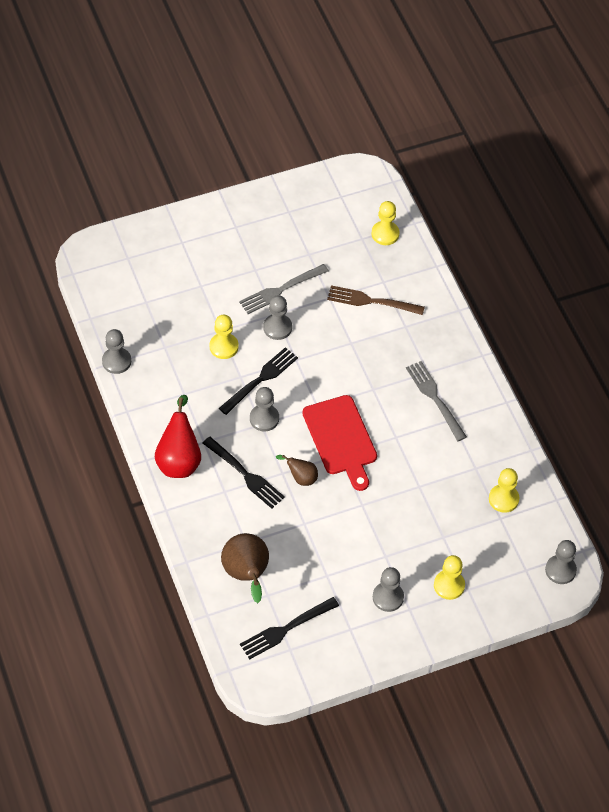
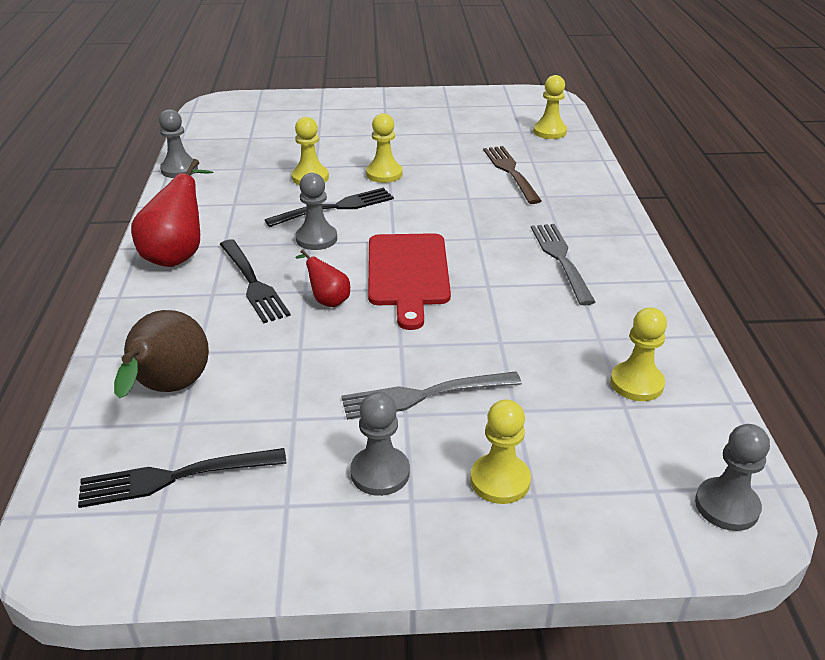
camera: 20 degrees right, 20 degrees down
grey fork [239,264,329,314] -> grey fork moved to [341,371,522,420]
grey pawn [263,295,292,340] -> yellow pawn [366,113,402,183]
brown pear [276,455,318,486] -> red pear [295,249,350,307]
brown fork [327,285,425,315] -> brown fork turned 45 degrees clockwise [483,146,542,204]

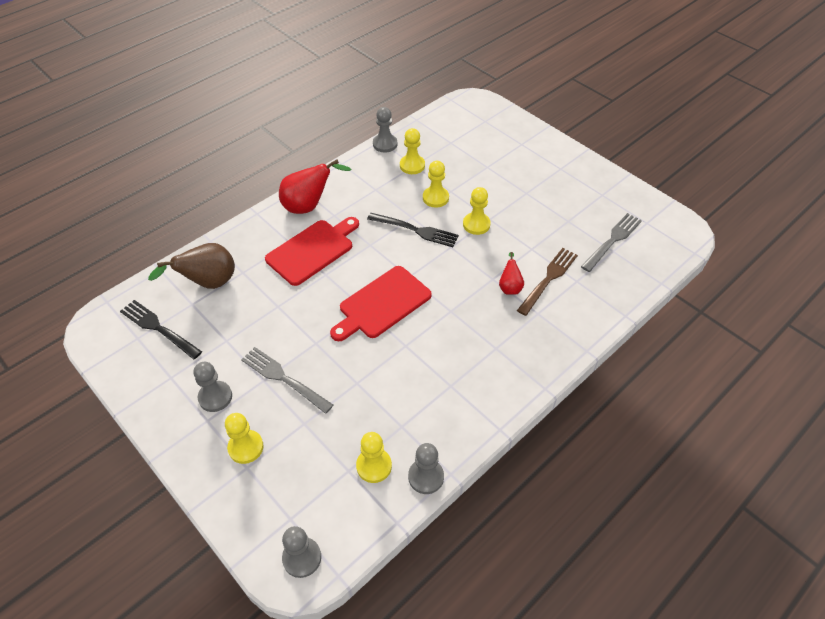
camera: 50 degrees right, 15 degrees up
black fork [220,239,291,323] -> red cutting board [265,217,359,286]
red pear [295,249,350,307] -> red pear moved to [499,252,524,294]
grey pawn [296,173,337,250] -> grey pawn moved to [408,443,444,494]
grey fork [531,224,595,306] -> grey fork moved to [581,213,642,272]
yellow pawn [533,75,567,139] -> yellow pawn moved to [400,128,425,174]

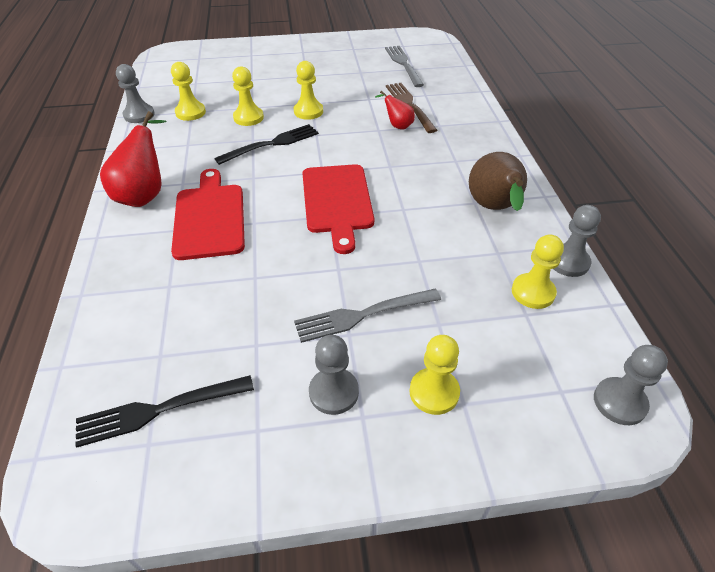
camera: 55 degrees left, 5 degrees down
brown pear [148,243,235,289] -> brown pear moved to [469,152,527,211]

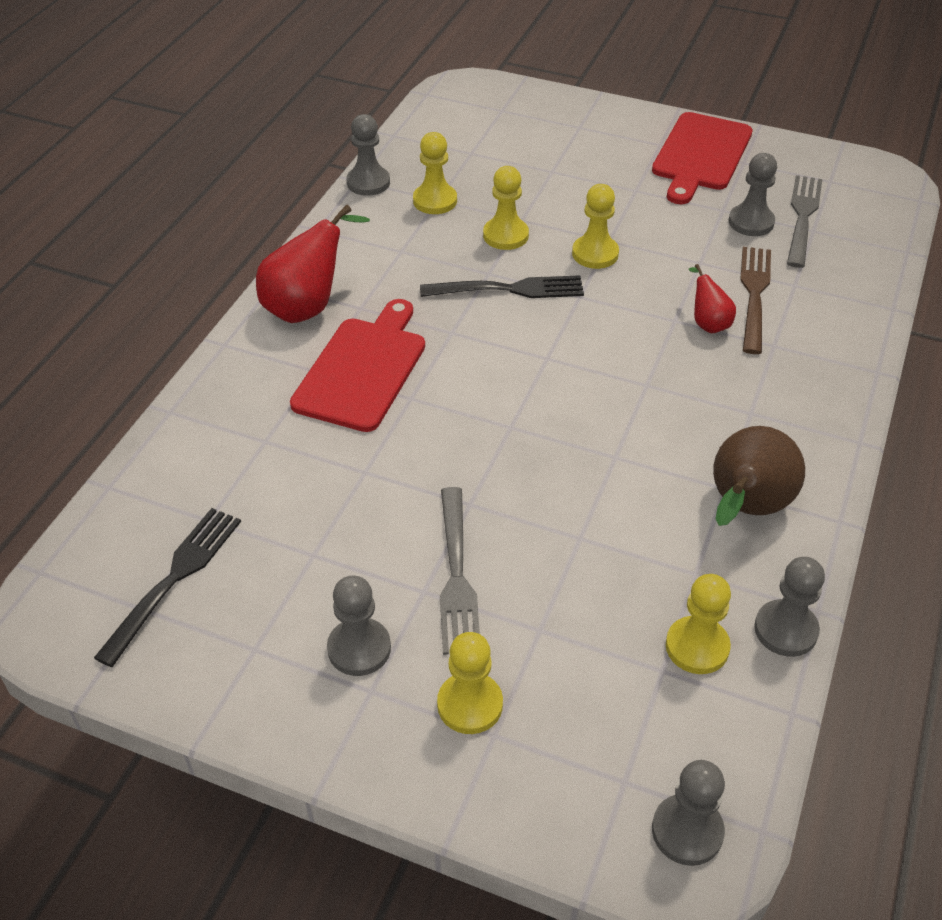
camera: 30 degrees right, 0 degrees up
black fork [76,375,254,447] -> black fork turned 105 degrees clockwise [94,508,241,667]
grey fork [294,289,441,343] -> grey fork turned 105 degrees counterclockwise [440,487,480,655]
red cutting board [302,164,374,254] -> red cutting board moved to [652,112,753,204]
none -> grey pawn [729,153,777,236]

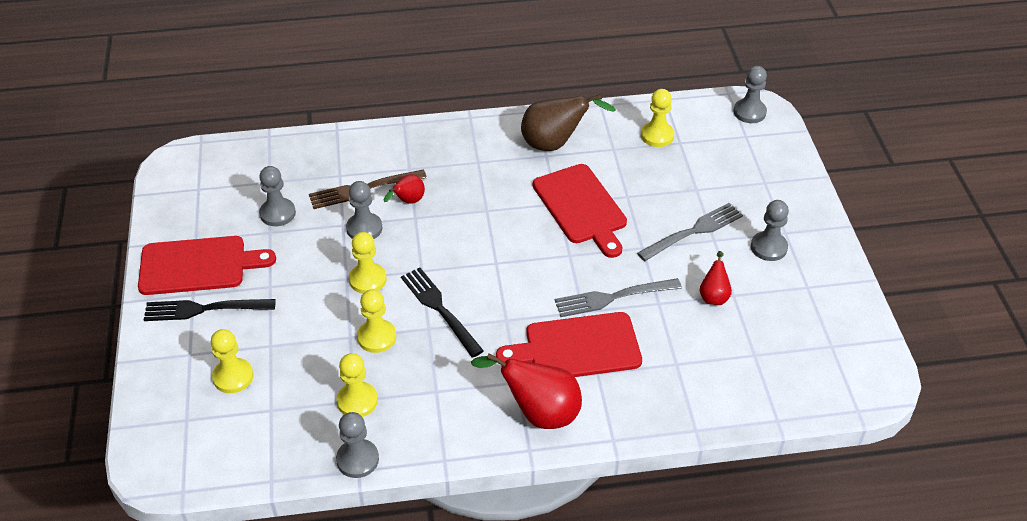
camera: 120 degrees left, 0 degrees up
black fork [94,508,241,667] -> black fork moved to [144,299,276,321]
yellow pawn [437,632,503,734] -> yellow pawn moved to [211,329,253,393]
grey pawn [754,557,825,657] -> grey pawn moved to [346,181,382,239]
grey fork [787,175,823,268] -> grey fork moved to [555,278,682,317]
none -> red cutting board [533,164,627,258]
none -> red pear [700,251,732,305]

